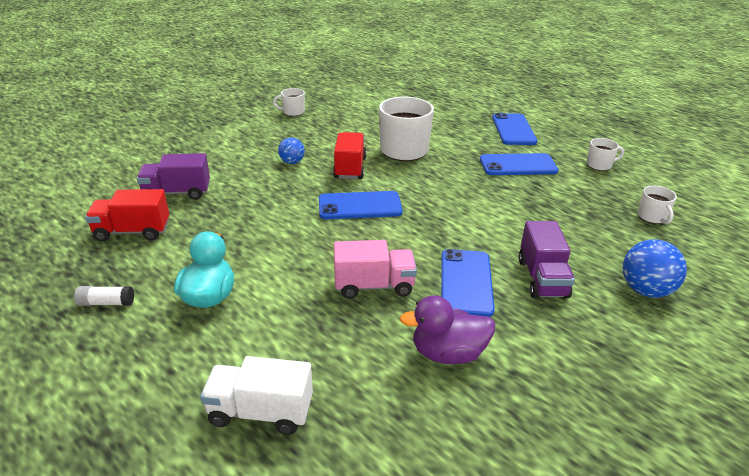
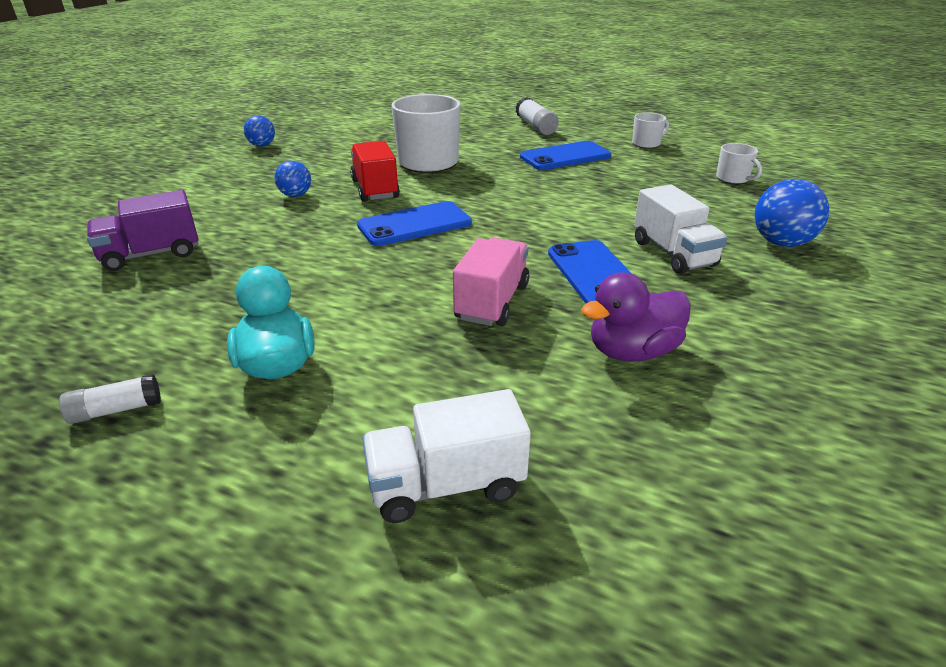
camera: 20 degrees left, 0 degrees up
red truck [85,189,169,241] -> none
white mug [273,88,305,116] -> blue ball [244,115,275,147]
pink truck [334,240,417,299] -> pink truck turned 45 degrees counterclockwise [453,238,529,326]
blue phone [492,113,537,145] -> white glue stick [516,97,559,135]
purple truck [518,221,575,298] -> white truck [634,184,728,274]

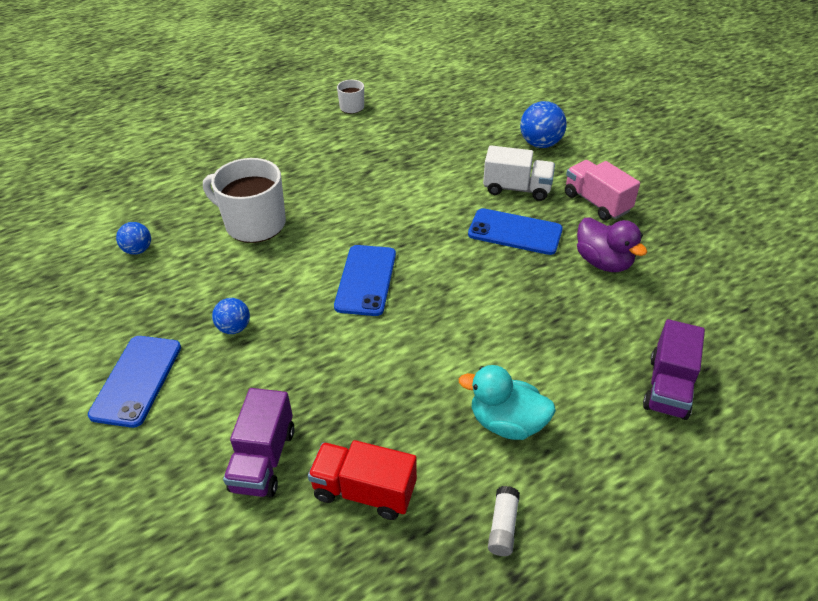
camera: 55 degrees left, 10 degrees up
blue ball [244,115,275,147] -> blue ball moved to [116,222,151,255]
red truck [350,141,400,202] -> red truck moved to [308,440,417,520]
white truck [362,389,531,523] -> purple truck [643,319,705,420]
pink truck [453,238,529,326] -> pink truck moved to [565,160,640,221]
white glue stick [516,97,559,135] -> none
blue phone [520,141,611,170] -> blue phone moved to [88,336,181,428]
purple duck [581,272,691,362] -> purple duck turned 45 degrees counterclockwise [577,217,647,272]
white mug [716,143,762,184] -> none

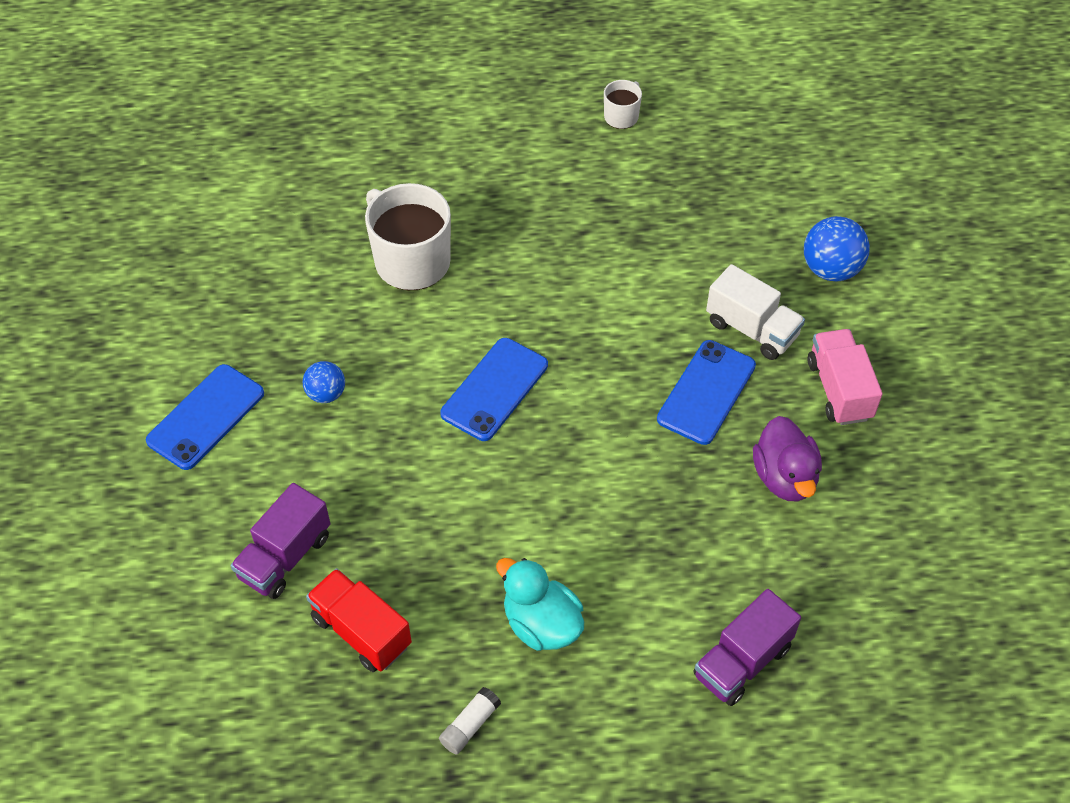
camera: 25 degrees right, 10 degrees up
blue ball [116,222,151,255] -> none
blue phone [468,208,563,255] -> blue phone turned 75 degrees clockwise [657,340,756,445]

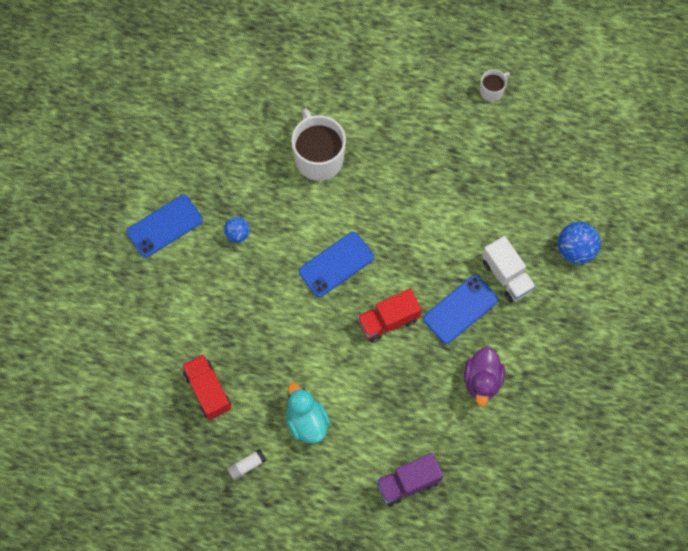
camera: 20 degrees right, 15 degrees up
purple truck [231,483,330,599] -> none
pink truck [808,329,882,425] -> none
none -> red truck [357,288,422,343]

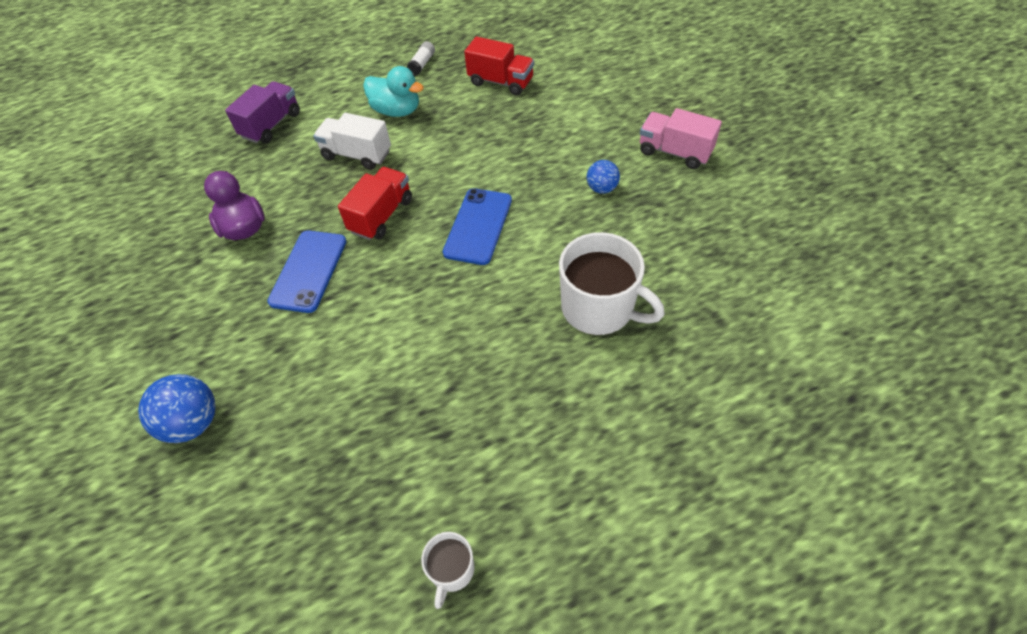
camera: 145 degrees right, 15 degrees down
blue phone [126,195,203,258] -> pink truck [640,108,722,169]
white truck [482,236,536,302] -> white truck moved to [313,113,391,170]

